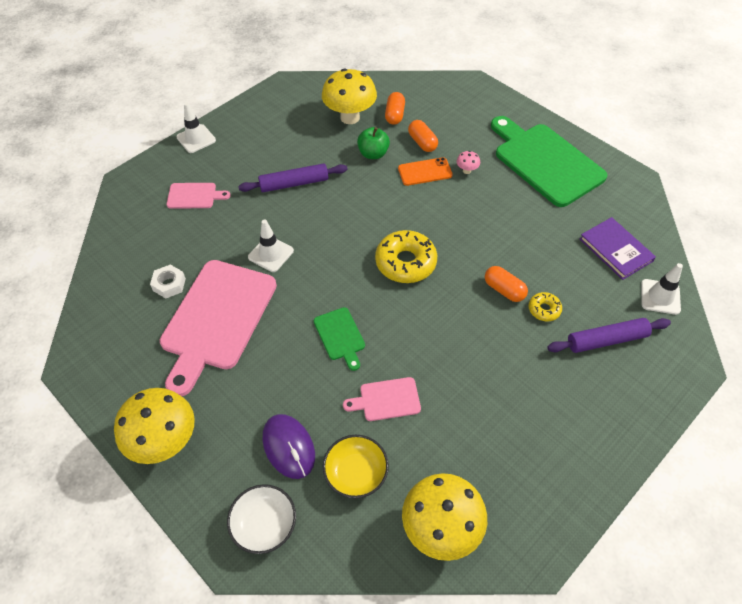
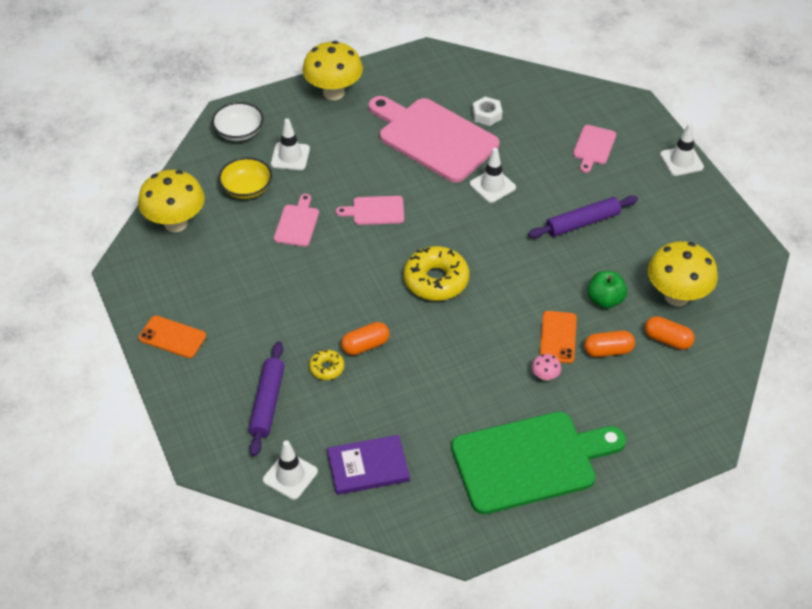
camera: 110 degrees right, 5 degrees down
purple rolling pin [238,163,348,192] -> purple rolling pin turned 60 degrees clockwise [528,195,638,238]
purple mouse [263,414,315,479] -> white traffic cone [271,119,310,170]
green cutting board [314,307,365,371] -> pink cutting board [336,196,404,225]
none -> orange phone [139,315,206,358]

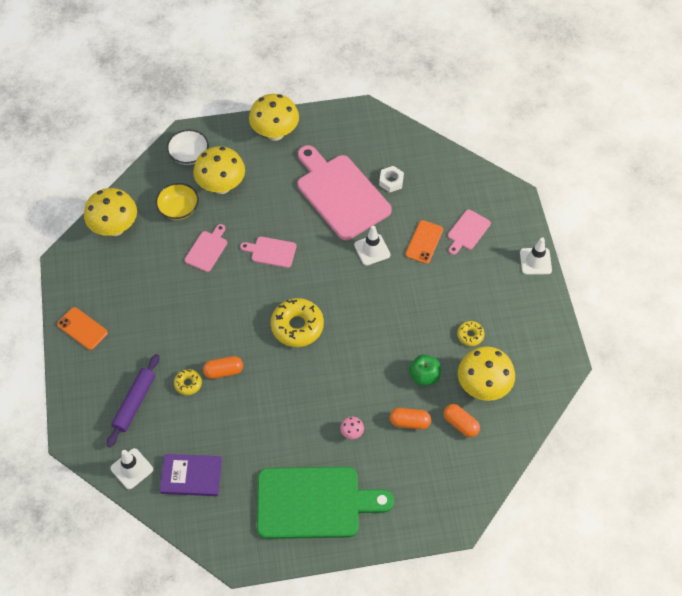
camera: 15 degrees right, 10 degrees up
white traffic cone [271,119,310,170] -> yellow mushroom [193,146,245,194]
purple rolling pin [528,195,638,238] -> none
orange phone [540,311,577,363] -> orange phone moved to [405,220,443,264]
none -> yellow donut [457,321,485,346]

